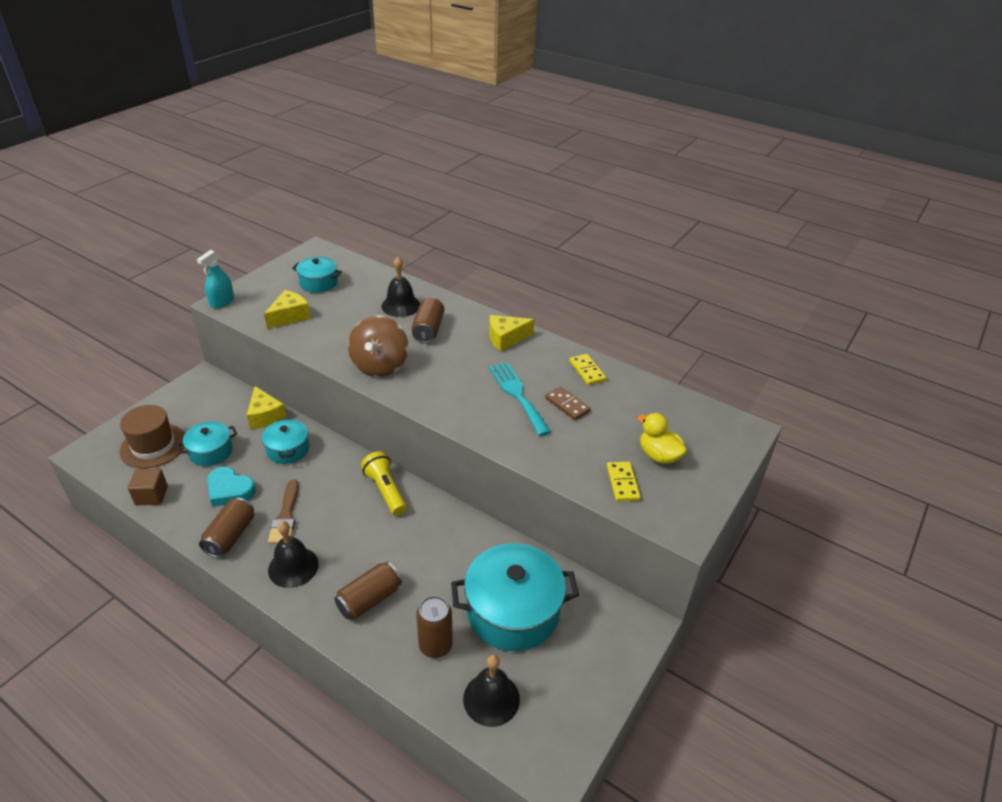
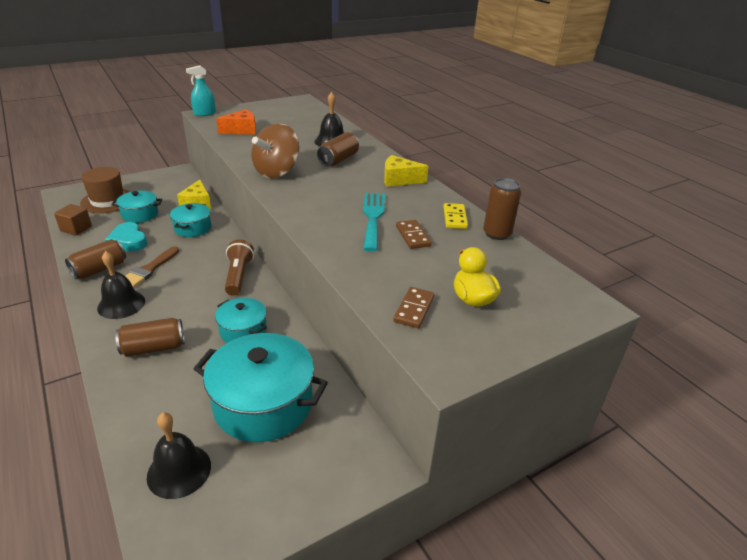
camera: 25 degrees right, 5 degrees down
yellow cheese [264,290,311,329] -> orange cheese [216,109,256,135]
turquoise pot [292,257,342,293] -> turquoise pot moved to [215,298,267,343]
yellow flashlight [361,451,407,516] -> brown flashlight [225,239,254,296]
brown can [416,596,453,658] -> brown can moved to [483,178,521,240]
yellow domino [607,462,641,502] -> brown domino [393,287,435,328]

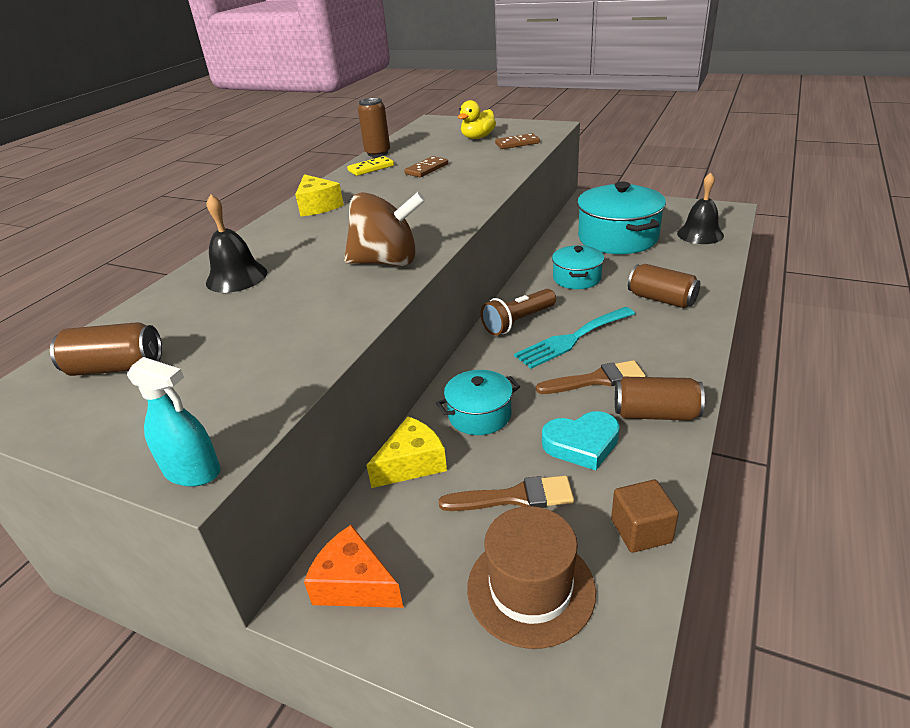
camera: 120 degrees left, 0 degrees up
black bell [97,251,145,319] -> none
turquoise heart [105,222,147,251] -> turquoise heart turned 60 degrees clockwise [542,411,620,470]
turquoise pot [112,190,162,223] -> brown brush [439,476,574,511]
orange cheese [216,109,256,135] -> orange cheese moved to [304,525,404,608]
brown can [317,132,359,166] -> brown can moved to [50,322,162,376]
turquoise fork [363,193,385,252] -> turquoise fork moved to [514,307,635,369]

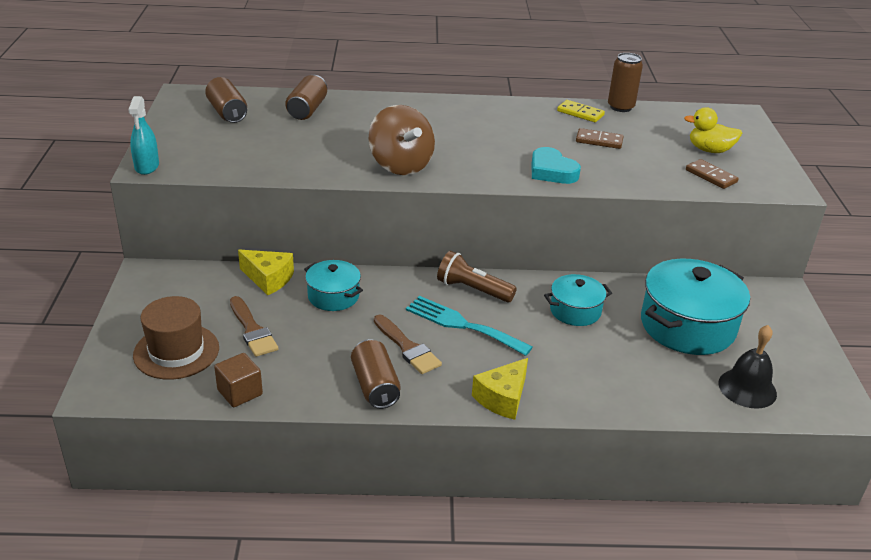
camera: 60 degrees right, 0 degrees up
black bell [206,194,267,293] -> none
yellow cheese [295,174,344,217] -> yellow cheese moved to [472,358,528,420]
orange cheese [304,525,404,608] -> none
turquoise heart [542,411,620,470] -> turquoise heart moved to [532,147,581,184]
brown can [628,264,700,308] -> brown can moved to [285,75,327,120]

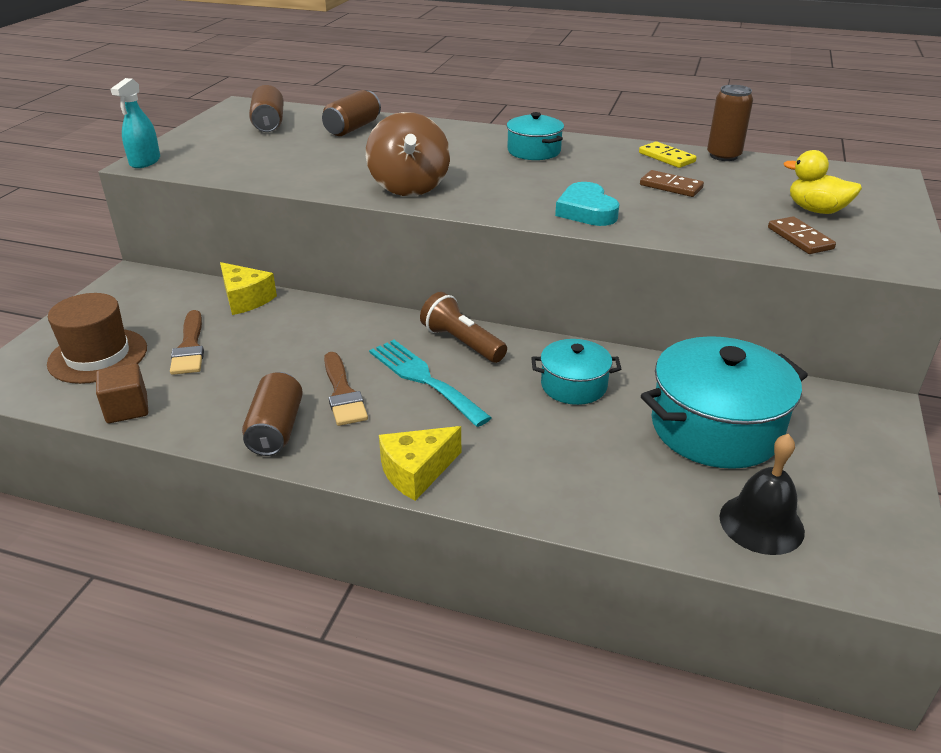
camera: 20 degrees right, 0 degrees up
turquoise pot [304,260,363,311] -> turquoise pot moved to [507,112,564,160]

